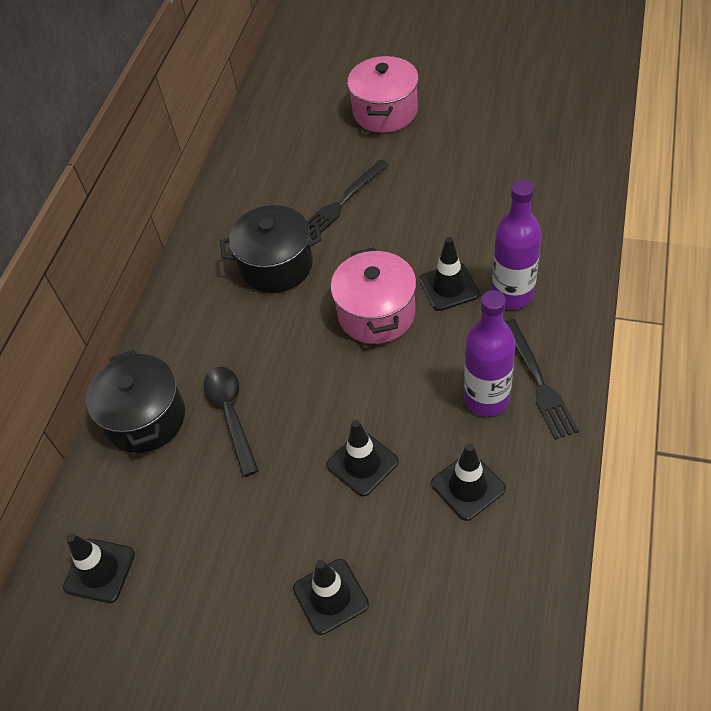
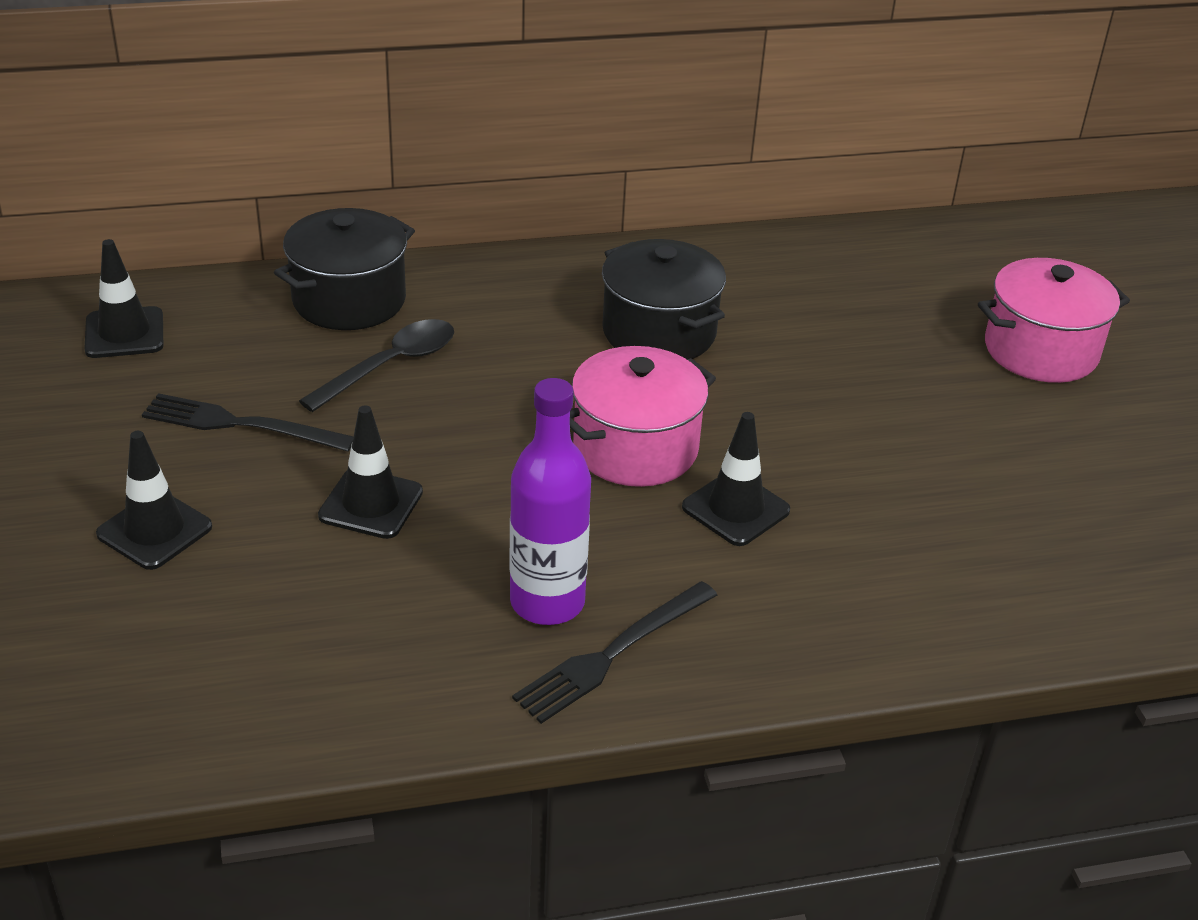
camera: 55 degrees right, 15 degrees down
black fork [307,160,389,240] -> black fork moved to [142,393,354,452]
black traffic cone [431,443,506,521] -> none
purple bottle [492,180,542,309] -> none

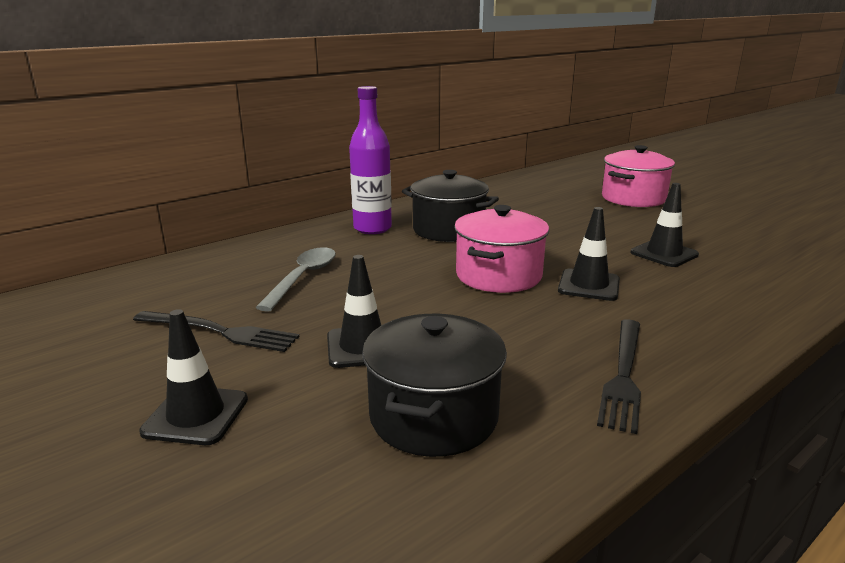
camera: 25 degrees left, 15 degrees down
black traffic cone [84,239,163,358] -> black traffic cone moved to [631,183,699,267]
black fork [142,393,354,452] -> black fork turned 150 degrees counterclockwise [133,311,299,352]
black pot [274,208,415,330] -> black pot moved to [362,314,507,457]
black spoon [299,319,454,412] -> grey spoon [255,247,336,312]
purple bottle [509,378,591,625] -> purple bottle moved to [349,86,392,234]

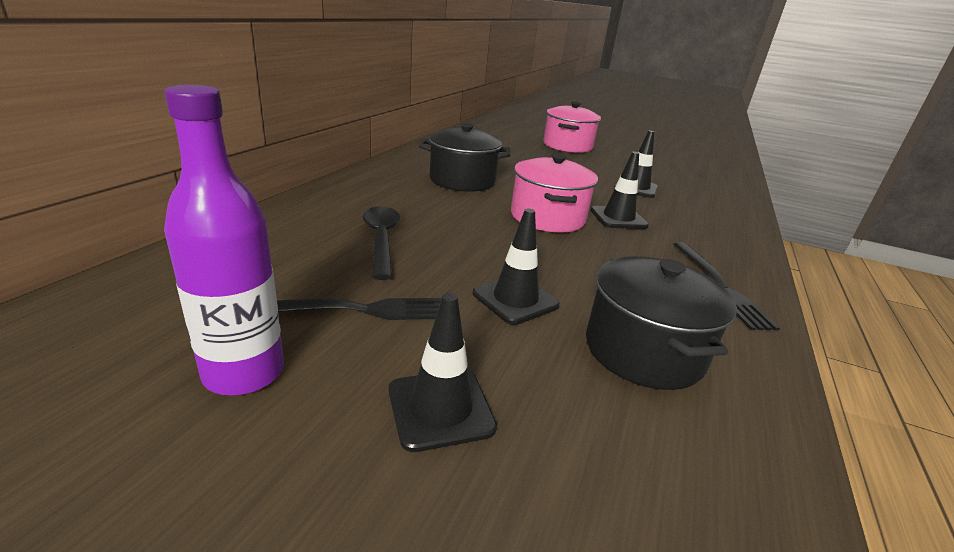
camera: 30 degrees left, 5 degrees up
grey spoon [255,247,336,312] -> black spoon [363,206,400,280]
purple bottle [349,86,392,234] -> purple bottle moved to [164,85,284,396]

